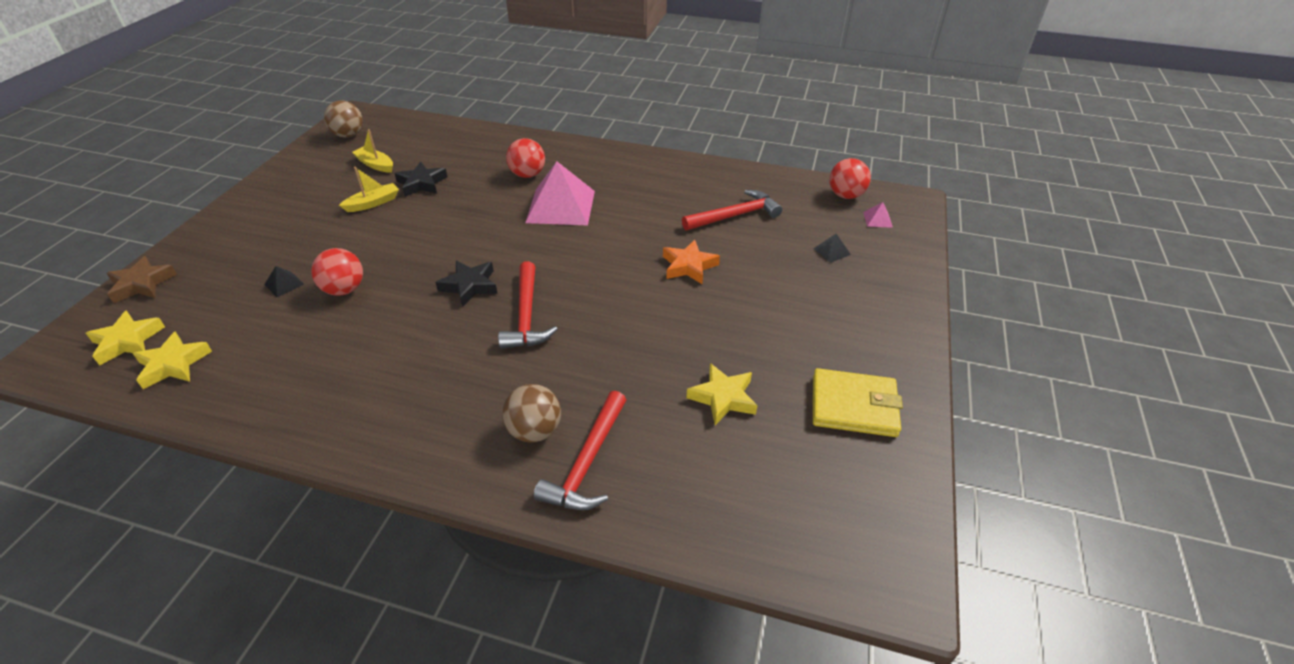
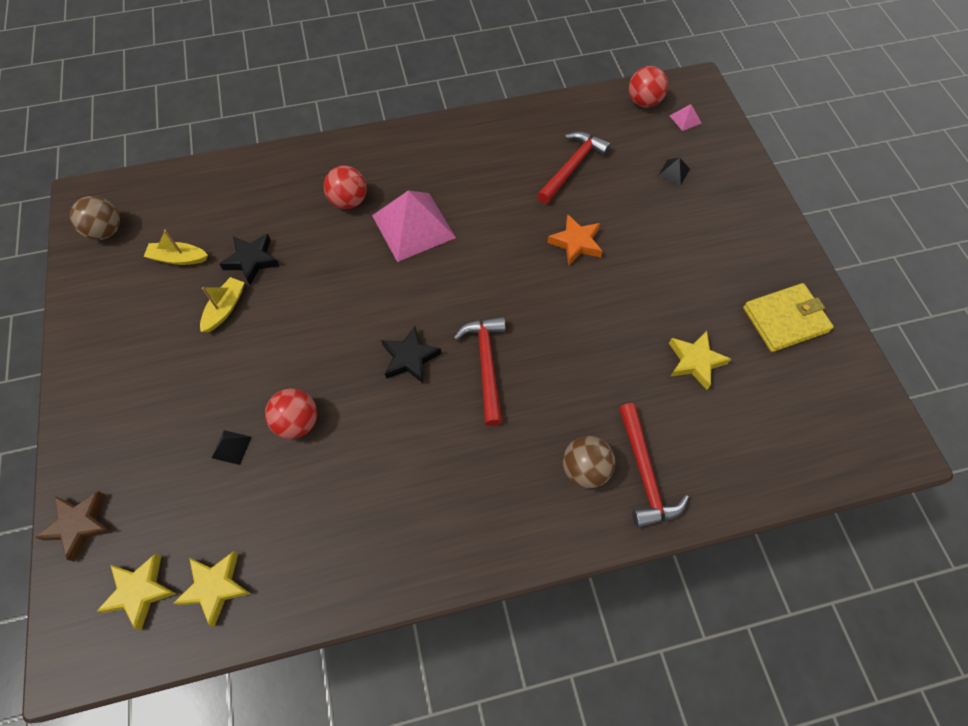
camera: 30 degrees left, 20 degrees up
red hammer [498,261,557,349] -> red hammer turned 150 degrees counterclockwise [454,317,506,426]

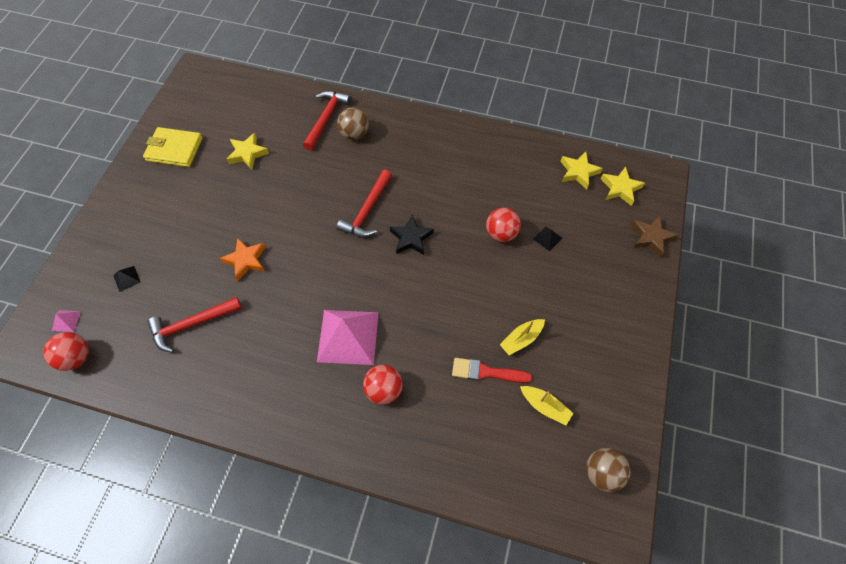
camera: 150 degrees left, 0 degrees up
black star [219,234,279,285] -> red brush [452,358,532,383]

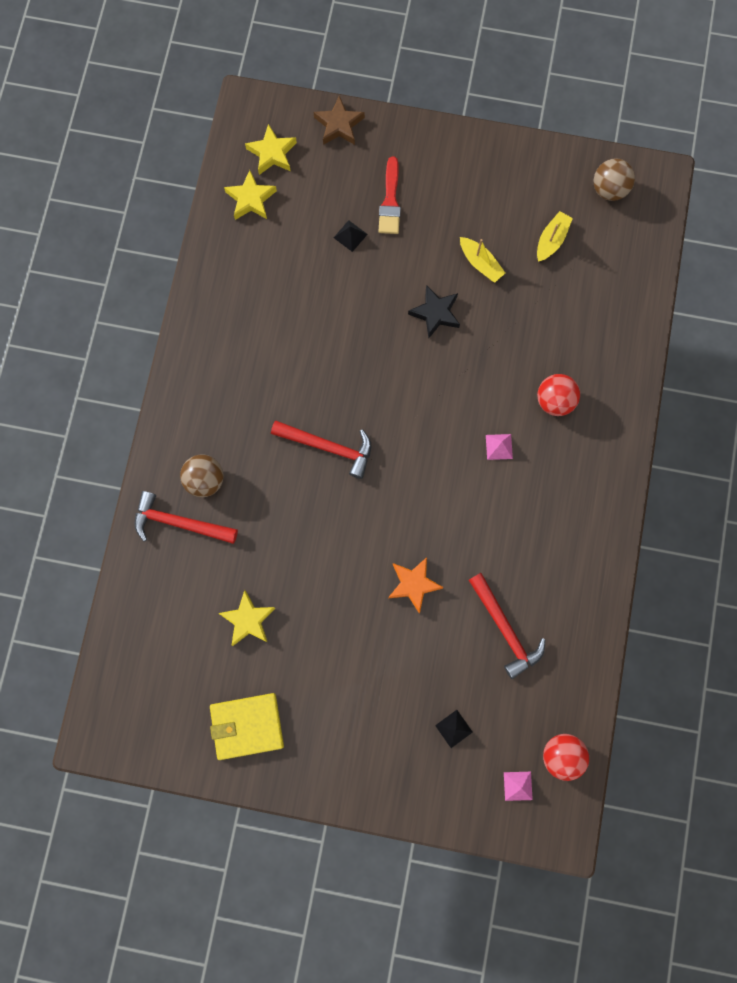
camera: 95 degrees left, 15 degrees up
yellow wallet [143,127,203,167] -> yellow wallet turned 75 degrees clockwise [210,693,284,760]
pink pyramid [317,310,379,365] -> pink pyramid [486,434,513,460], size x0.40
black star [390,214,434,255] -> black star moved to [408,285,460,339]
red brush [452,358,532,383] -> red brush moved to [379,156,401,234]
red ball [486,207,521,242] -> none

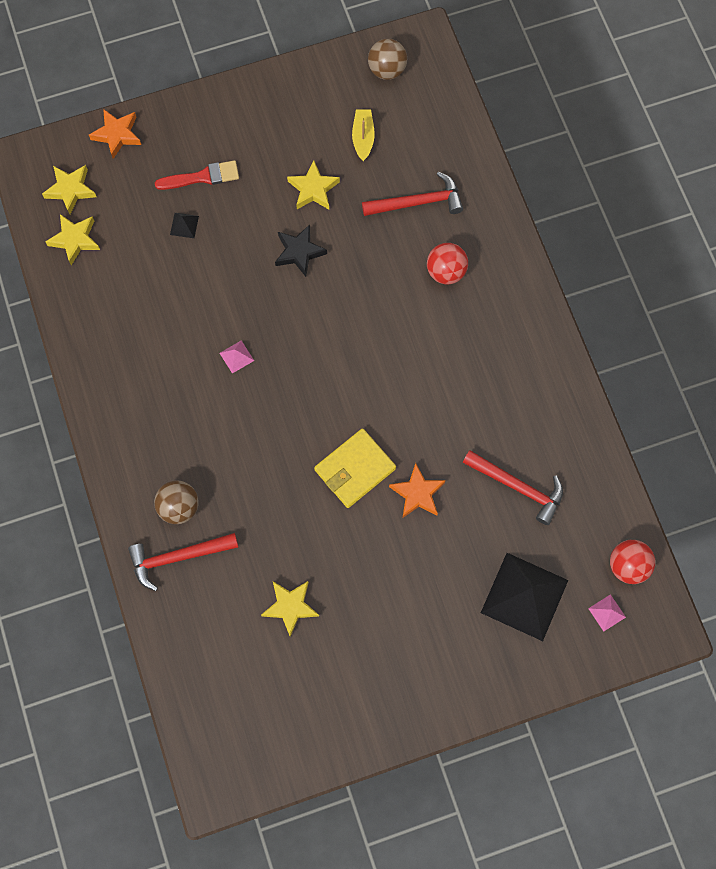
camera: 30 degrees left, 5 degrees down
yellow wallet [210,693,284,760] -> yellow wallet moved to [314,428,396,508]
red hammer [271,421,371,479] -> red hammer moved to [362,172,463,216]
brown star [314,96,365,145] -> orange star [89,109,141,159]
red brush [379,156,401,234] -> red brush turned 75 degrees counterclockwise [155,160,239,190]
black pyramid [435,710,473,748] -> black pyramid [481,553,568,641], size x2.48
yellow boat [460,237,505,283] -> yellow star [287,161,340,209]
pink pyramid [486,434,513,460] -> pink pyramid moved to [220,340,254,374]

